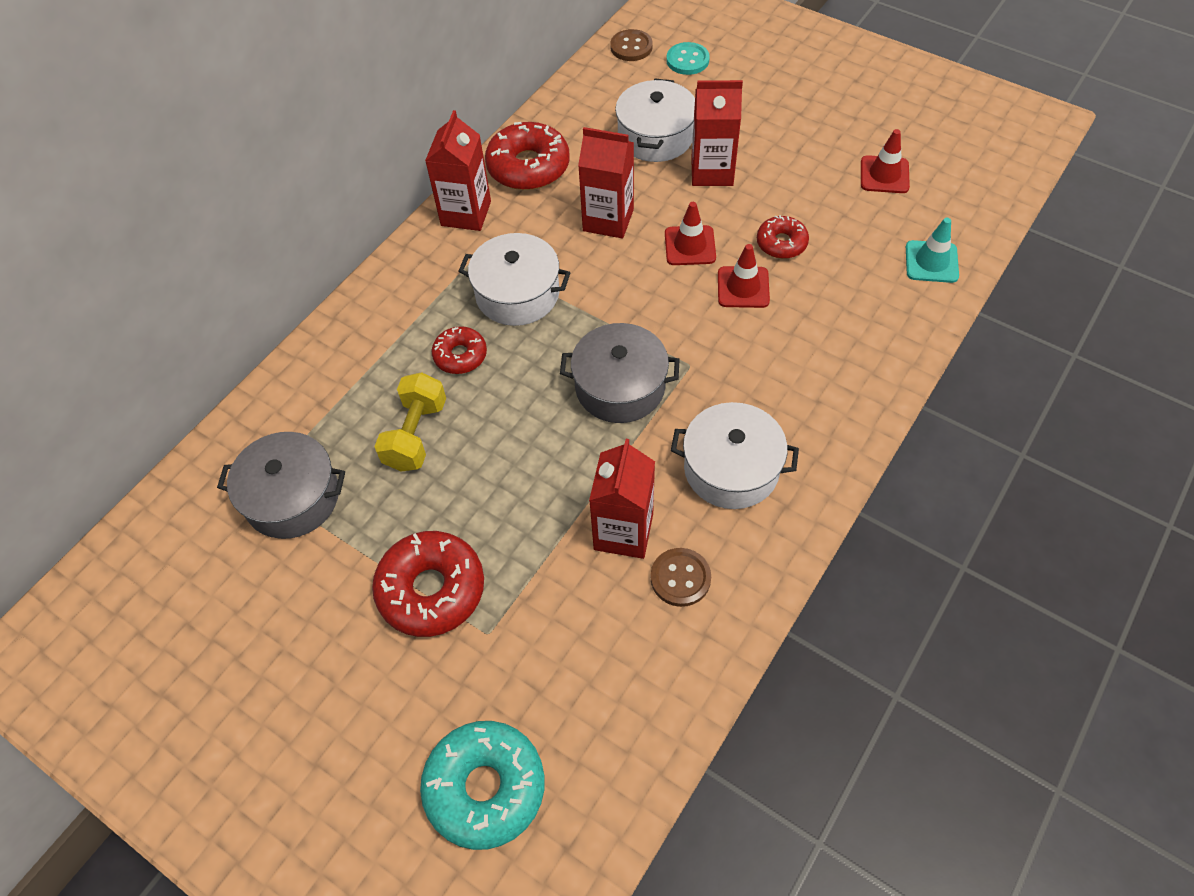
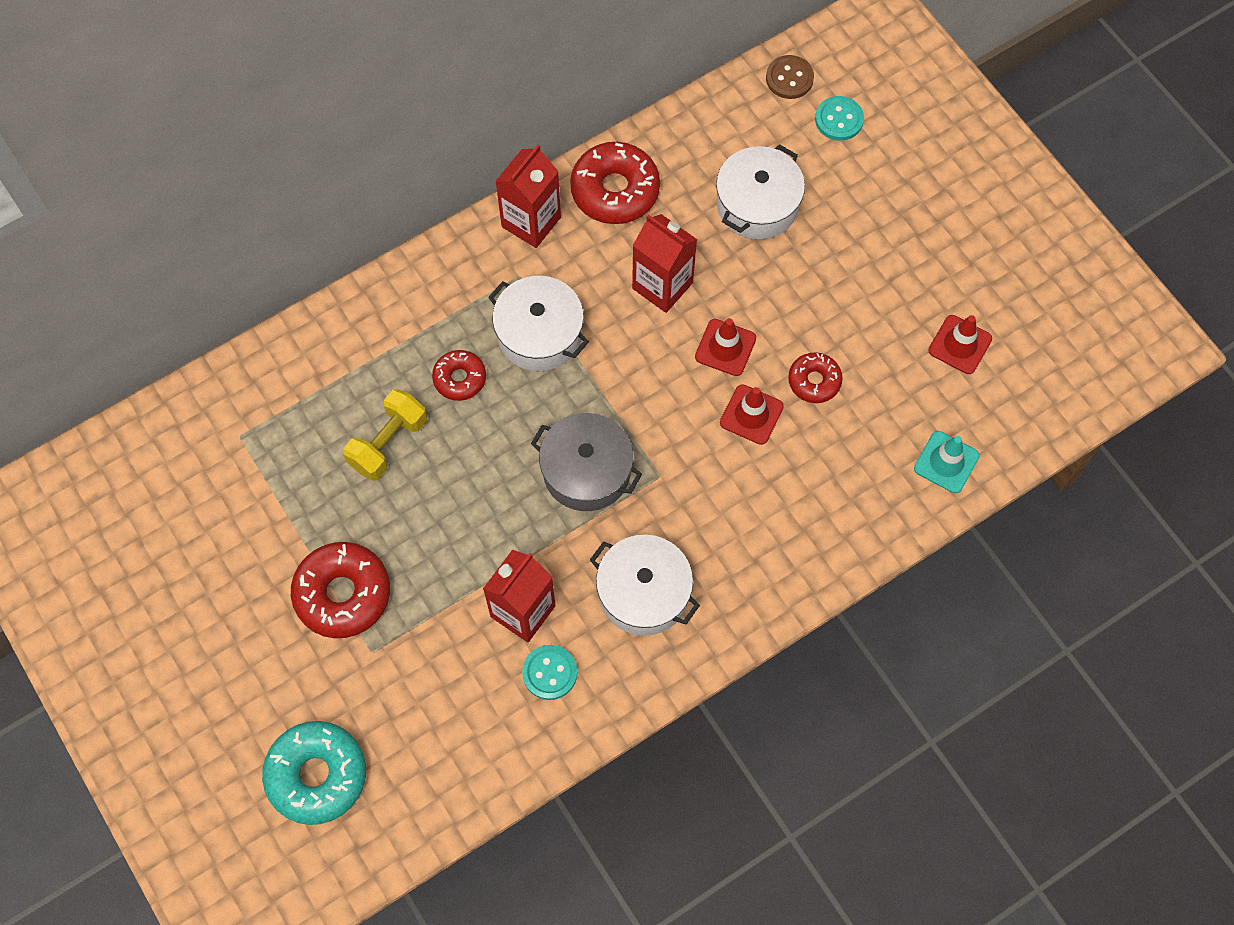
camera: 20 degrees right, 10 degrees up
grey pot [217,432,345,539] -> none
brown button [651,548,711,607] -> turquoise button [522,645,577,700]
red carton [691,80,743,186] -> none

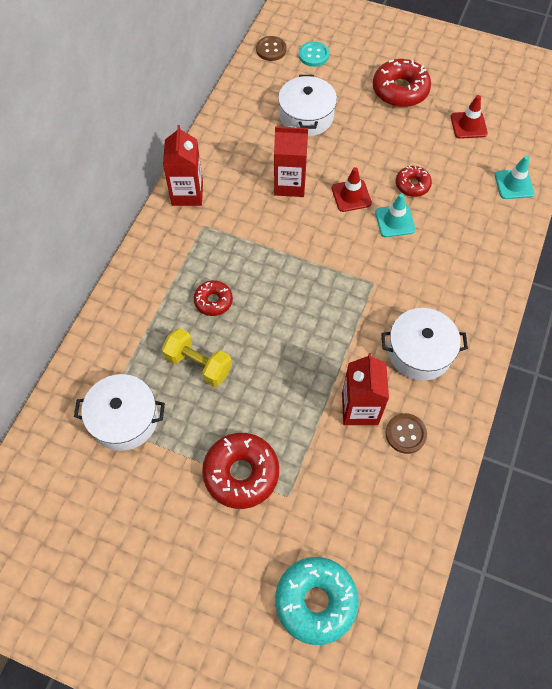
camera: 35 degrees left, 5 degrees down
yellow dumbbell [343,389,427,481] -> yellow dumbbell turned 60 degrees counterclockwise [162,328,232,387]
white pot [488,276,589,371] -> white pot moved to [74,374,165,451]
turquoise button [522,645,577,700] -> brown button [386,413,427,454]
grey pot [531,413,642,511] -> none
red donut [570,142,660,224] -> red donut moved to [373,59,431,107]
red traffic cone [720,384,784,445] -> turquoise traffic cone [375,193,416,237]

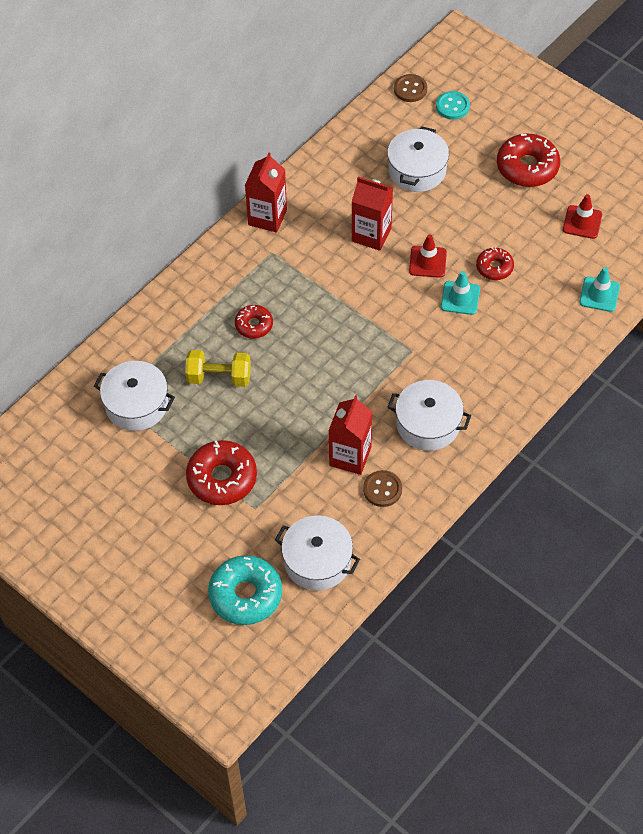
camera: 20 degrees right, 5 degrees down
yellow dumbbell [162,328,232,387] -> yellow dumbbell turned 45 degrees counterclockwise [185,350,251,387]
none -> white pot [275,515,360,591]

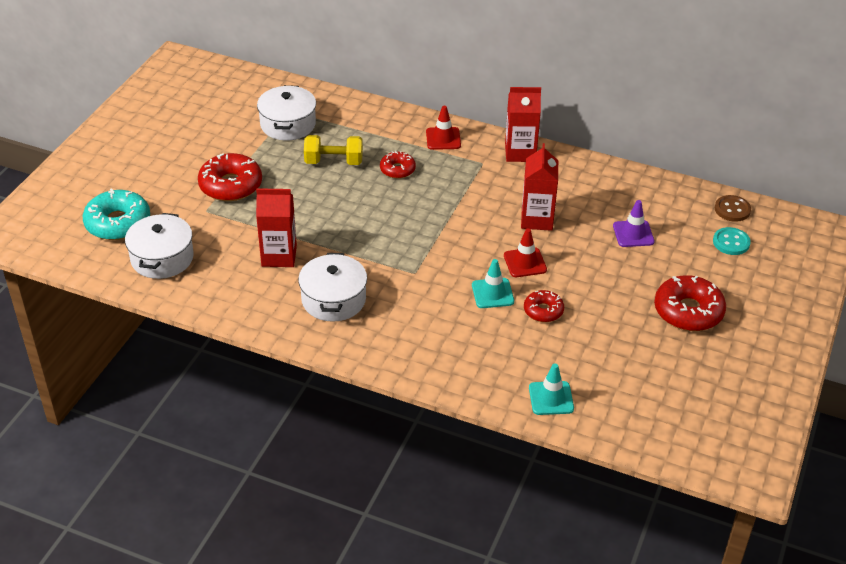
camera: 70 degrees right, 15 degrees down
yellow dumbbell [185,350,251,387] -> yellow dumbbell turned 75 degrees counterclockwise [304,135,363,165]
brown button [363,470,402,507] -> none
white pot [387,126,449,192] -> purple traffic cone [613,200,655,247]
red traffic cone [563,194,602,239] -> red traffic cone moved to [426,106,461,150]

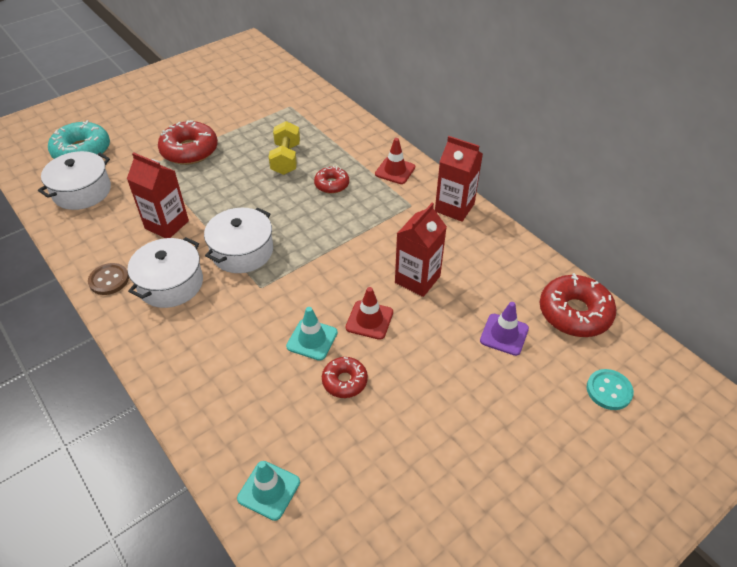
camera: 30 degrees right, 5 degrees up
white pot [257,85,316,140] -> white pot moved to [204,207,273,273]
yellow dumbbell [304,135,363,165] -> yellow dumbbell turned 60 degrees clockwise [269,121,300,175]
red donut [654,275,726,331] -> red donut moved to [540,273,616,337]
brown button [715,195,751,222] -> brown button moved to [88,263,129,295]

